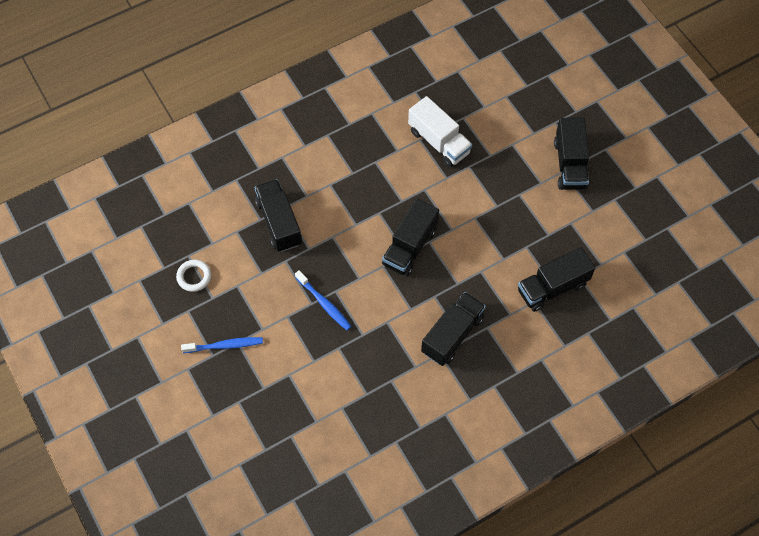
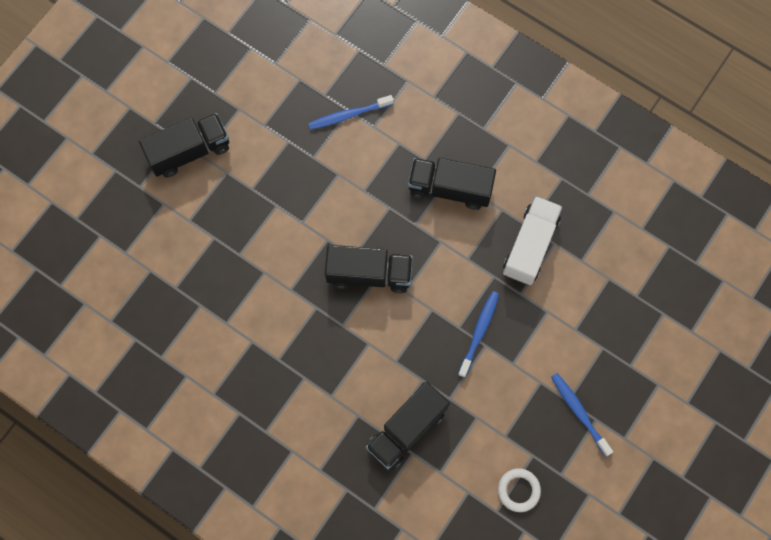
camera: 115 degrees left, 10 degrees up
white truck [408,96,472,167] -> white truck moved to [503,196,563,285]
black truck [518,247,595,312] -> blue toothbrush [308,95,394,130]

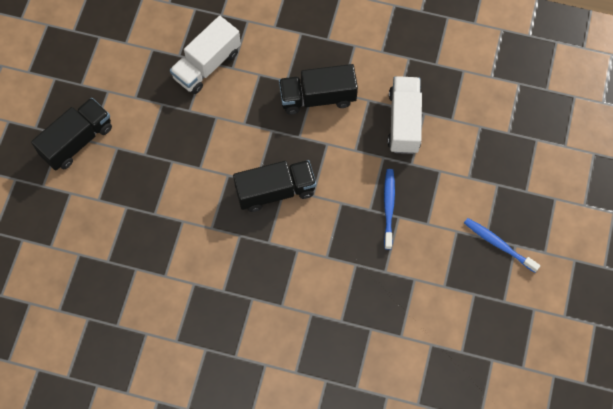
camera: 20 degrees left, 5 degrees down
blue toothbrush [308,95,394,130] -> white truck [170,16,241,94]
black truck [366,381,450,470] -> none
white ring [498,468,541,512] -> none

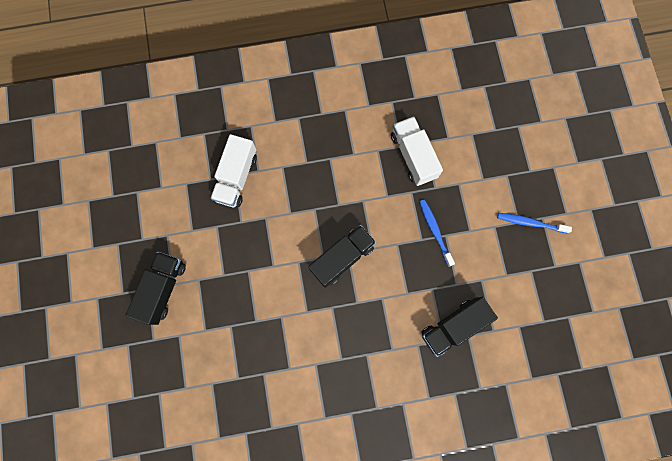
camera: 25 degrees left, 10 degrees up
black truck [279,64,358,115] -> black truck moved to [422,297,498,357]

